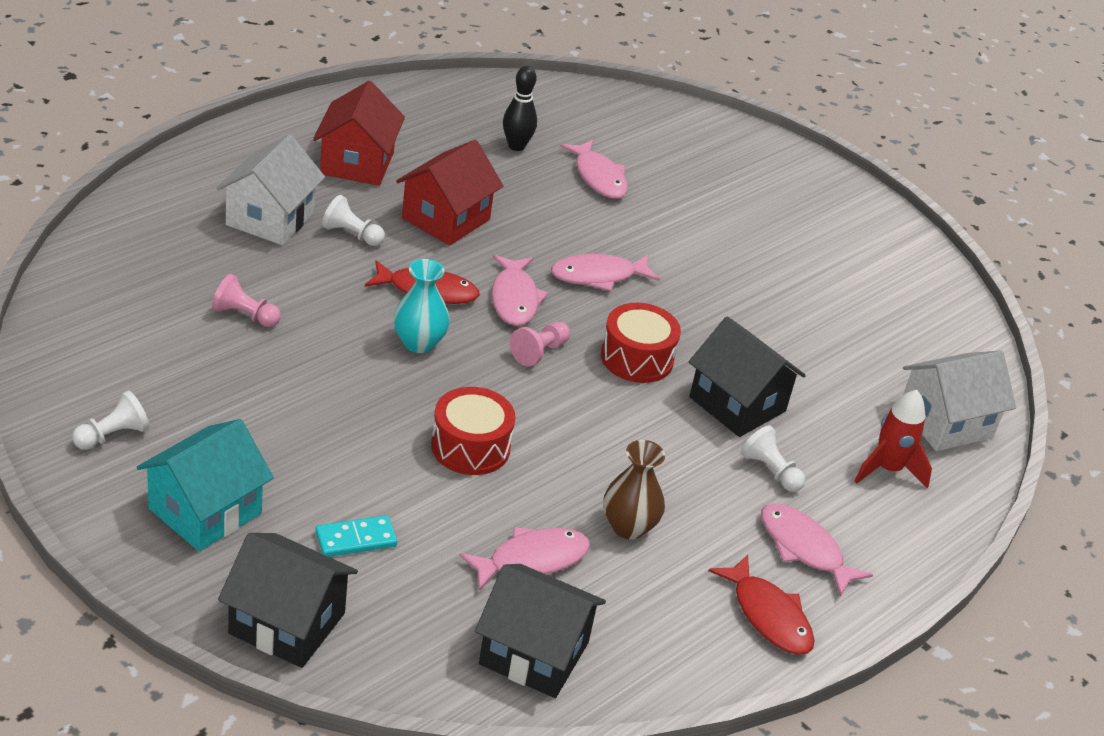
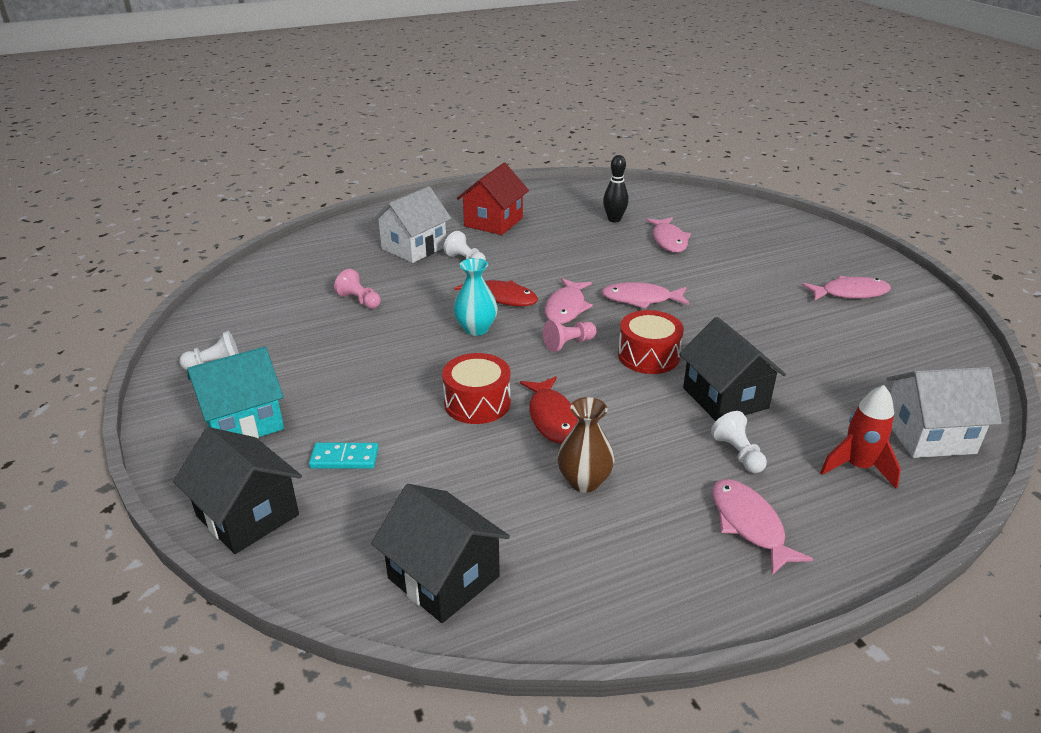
camera: 25 degrees right, 5 degrees down
red house [396,140,503,245] -> none
pink fish [459,527,590,591] -> pink fish moved to [802,276,891,301]
red fish [708,554,815,655] -> red fish moved to [520,376,578,443]

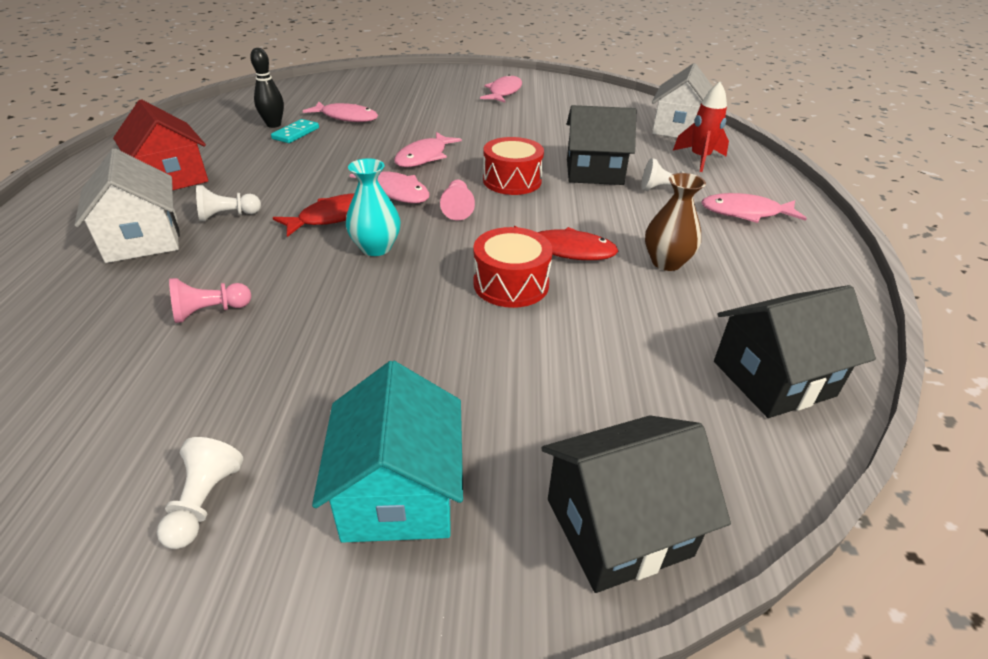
camera: 65 degrees left, 5 degrees up
turquoise domino [309,443,379,469] -> turquoise domino moved to [271,119,319,143]

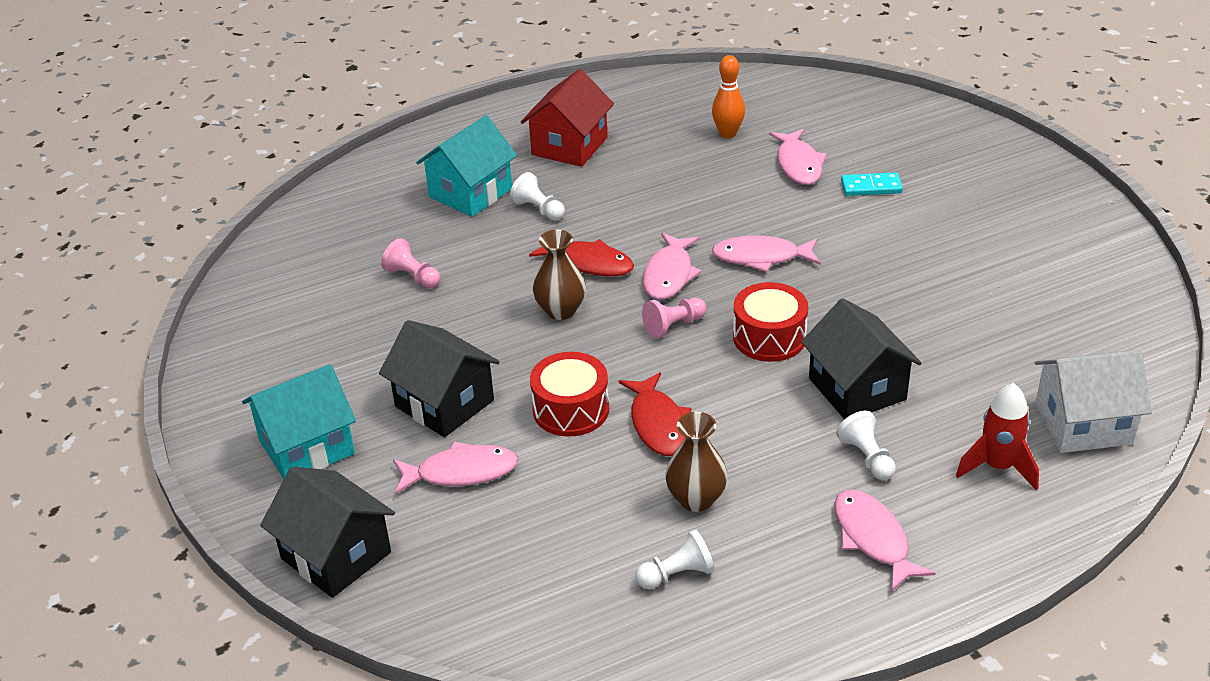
camera: 65 degrees right, 0 degrees up
white house [74,148,180,263] -> turquoise house [416,115,517,217]
white pawn [157,437,244,549] -> white pawn moved to [635,529,715,589]
black bowling pin [250,48,284,128] -> orange bowling pin [712,55,745,138]
turquoise domino [271,119,319,143] -> turquoise domino moved to [841,172,903,196]
turquoise vase [346,158,400,256] -> brown vase [533,230,586,320]
pink fish [480,75,522,103] -> pink fish moved to [393,441,519,494]
black house [714,285,876,418] -> black house moved to [379,320,500,437]

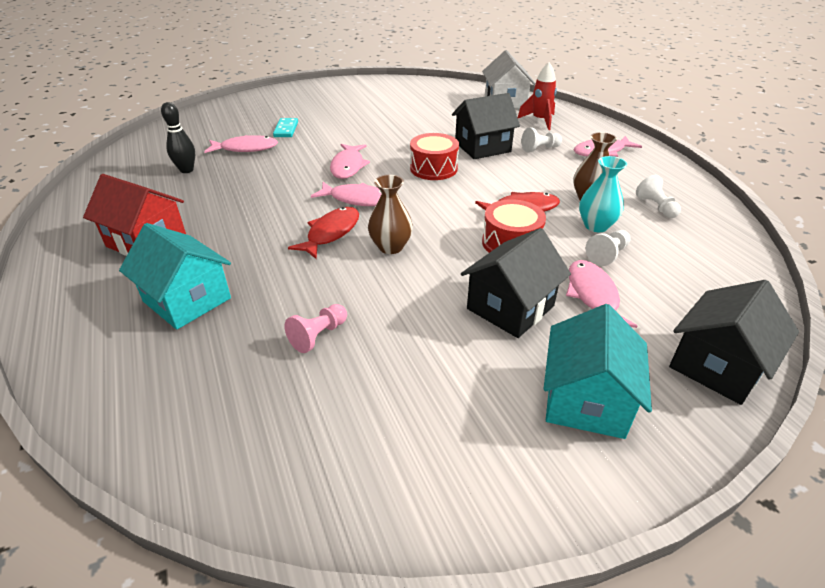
camera: 90 degrees left, 0 degrees up
turquoise house [242,364,356,479] -> turquoise house turned 45 degrees clockwise [544,304,652,439]
white pawn [510,172,565,221] -> white pawn moved to [585,230,631,266]
pink pawn [642,298,706,338] -> none
orange bowling pin [712,55,745,138] -> black bowling pin [161,102,195,173]
none -> turquoise vase [579,156,627,232]

